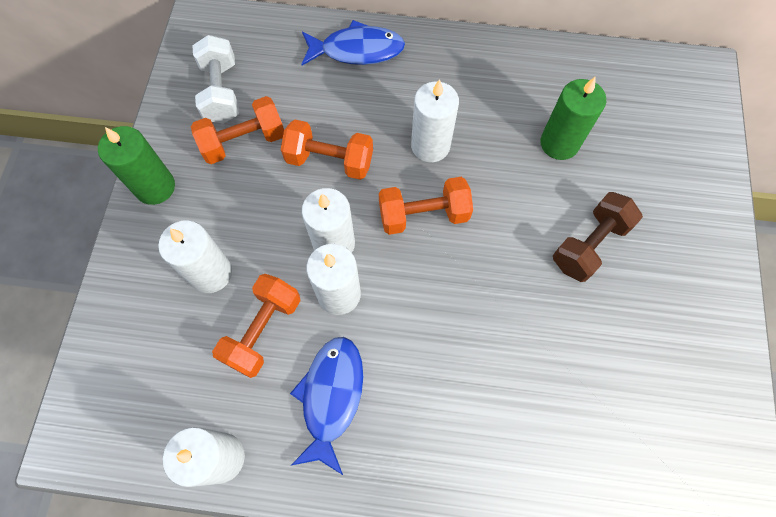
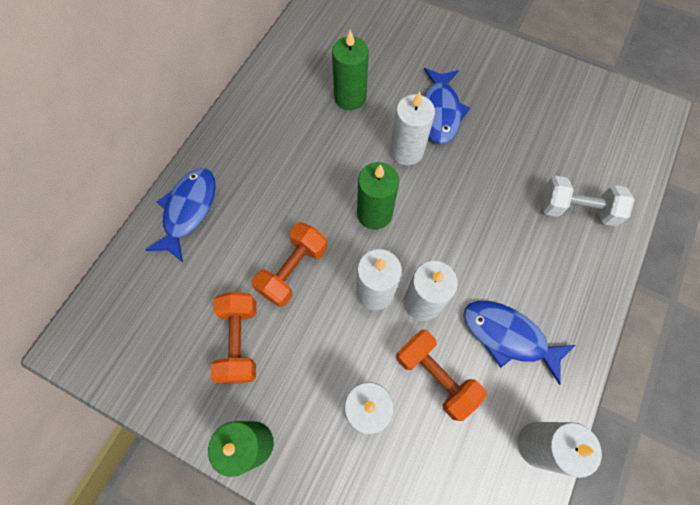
camera: 70 degrees left, 0 degrees up
white dumbbell [192,35,239,124] -> white dumbbell moved to [541,176,634,226]
orange dumbbell [379,177,473,235] -> green candle [357,162,399,229]
white candle [411,79,459,162] -> white candle moved to [390,92,435,166]
brown dumbbell [553,192,643,282] -> blue fish [424,68,470,144]

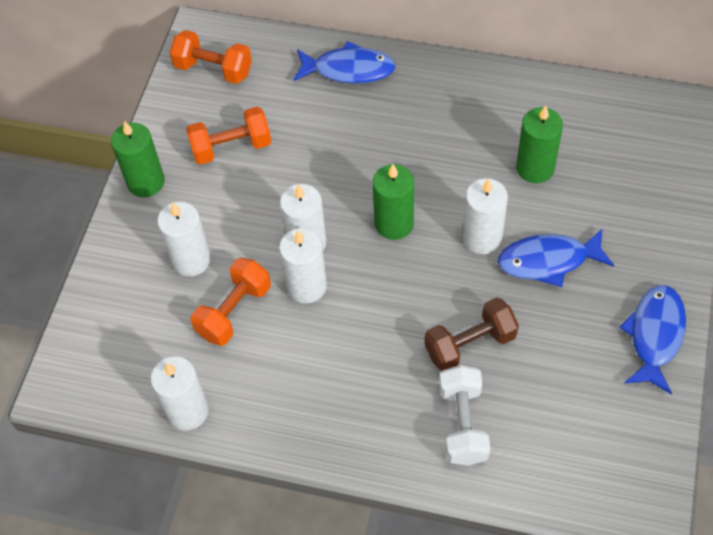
camera: 80 degrees right, 10 degrees down
orange dumbbell [252,222,327,307] -> orange dumbbell moved to [170,30,252,84]
blue fish [464,301,576,385] -> blue fish moved to [619,285,686,395]
none -> brown dumbbell [424,297,519,371]

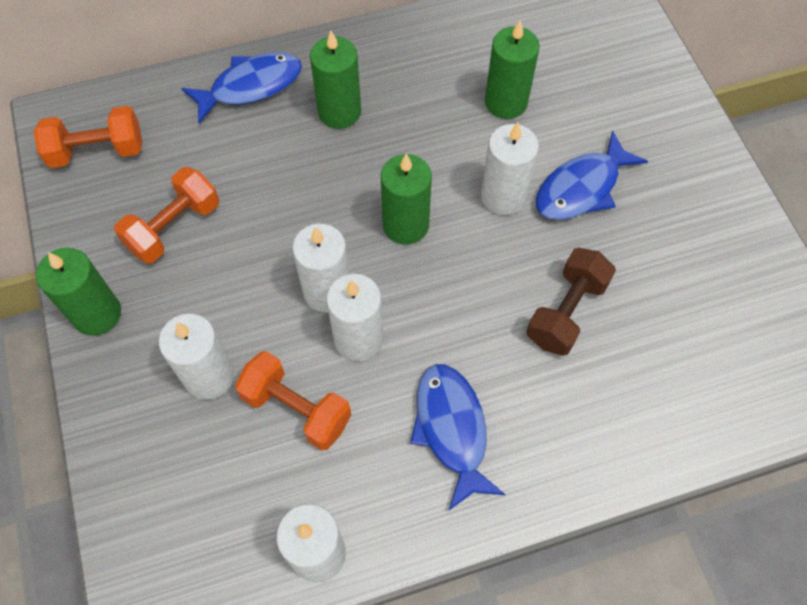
camera: 35 degrees left, 5 degrees up
orange dumbbell [191,258,271,346] -> orange dumbbell turned 60 degrees counterclockwise [235,351,351,450]
white dumbbell [439,365,490,466] -> none
blue fish [619,285,686,395] -> blue fish moved to [410,364,506,510]
none -> green candle [310,31,361,129]

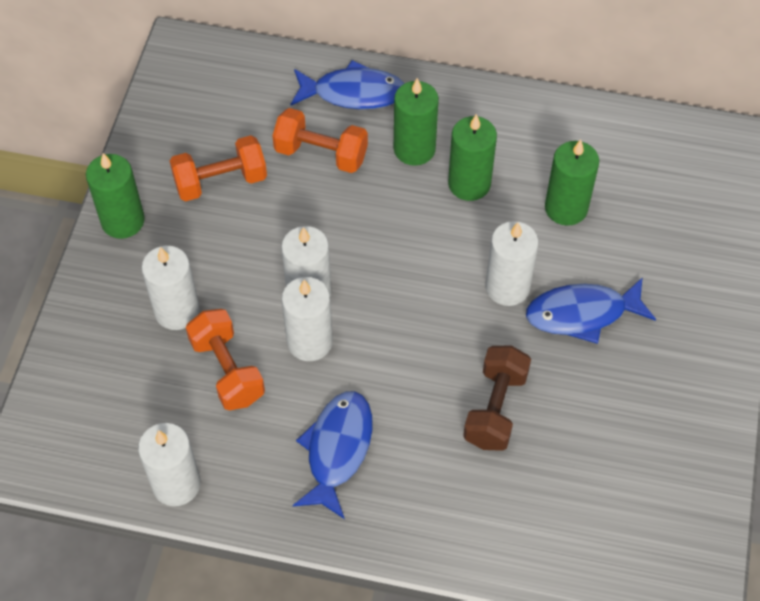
camera: 30 degrees right, 5 degrees down
orange dumbbell [33,106,142,168] -> orange dumbbell moved to [272,108,368,173]
green candle [381,154,432,245] -> green candle moved to [448,114,497,201]
brown dumbbell [526,248,616,356] -> brown dumbbell turned 45 degrees counterclockwise [463,345,531,451]

